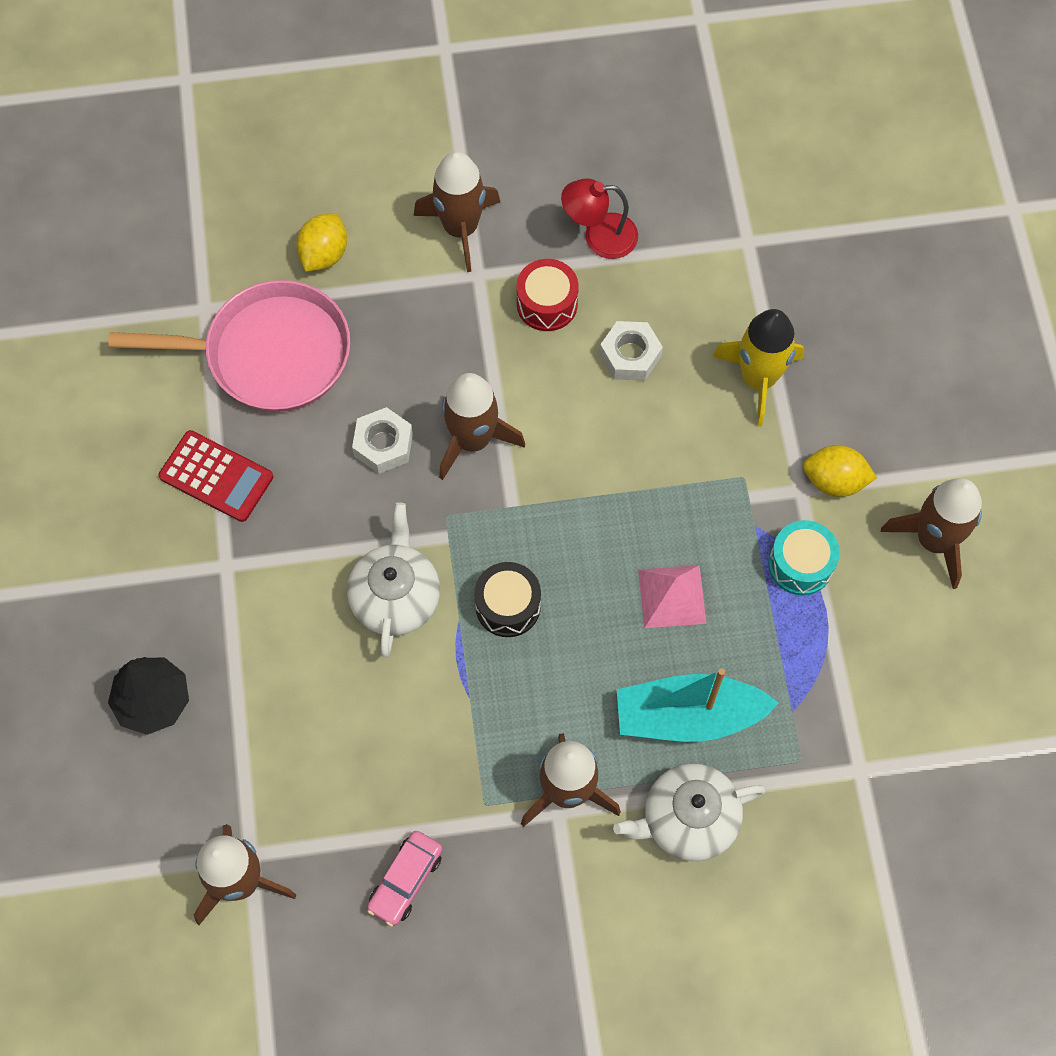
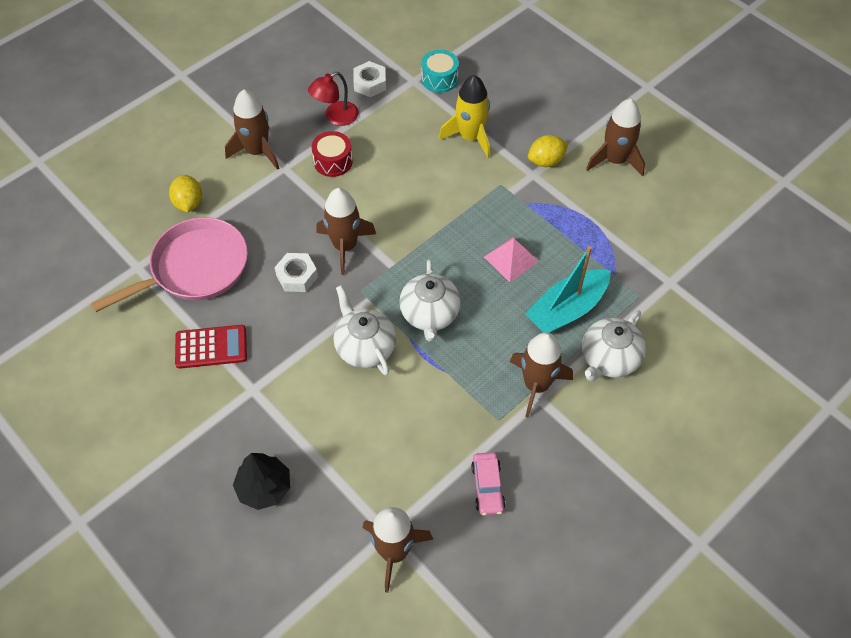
camera: 35 degrees left, 10 degrees down
black drum [474,562,541,637] -> white teapot [399,259,461,342]
white nut [600,321,663,381] -> white nut moved to [353,61,386,97]
turquoise drum [768,520,840,595] -> turquoise drum moved to [421,50,459,93]

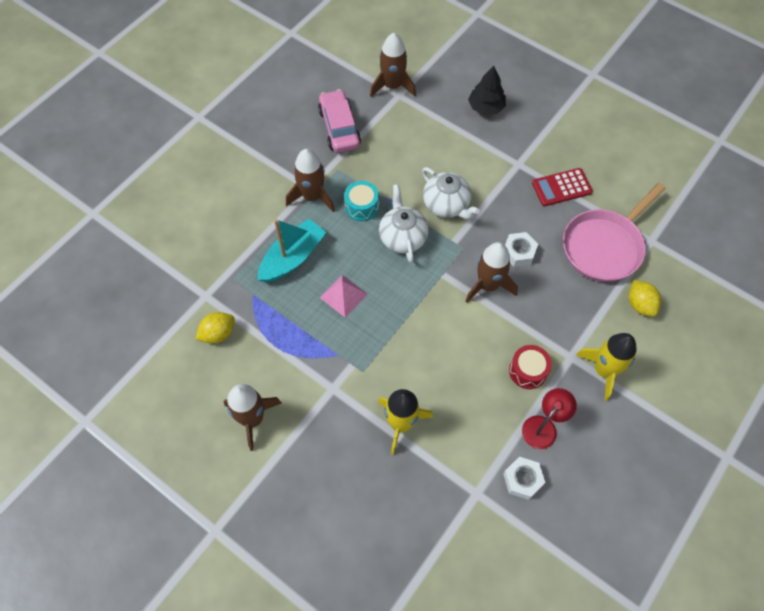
camera: 170 degrees right, 5 degrees up
brown rocket [225,90,279,170] -> yellow rocket [576,333,637,401]
turquoise drum [421,50,459,93] -> turquoise drum moved to [344,181,379,221]
pink car [471,452,505,515] -> pink car [318,89,361,153], size x1.64
yellow lemon [528,135,568,167] -> yellow lemon moved to [195,312,235,344]
white teapot [582,310,646,381] -> none

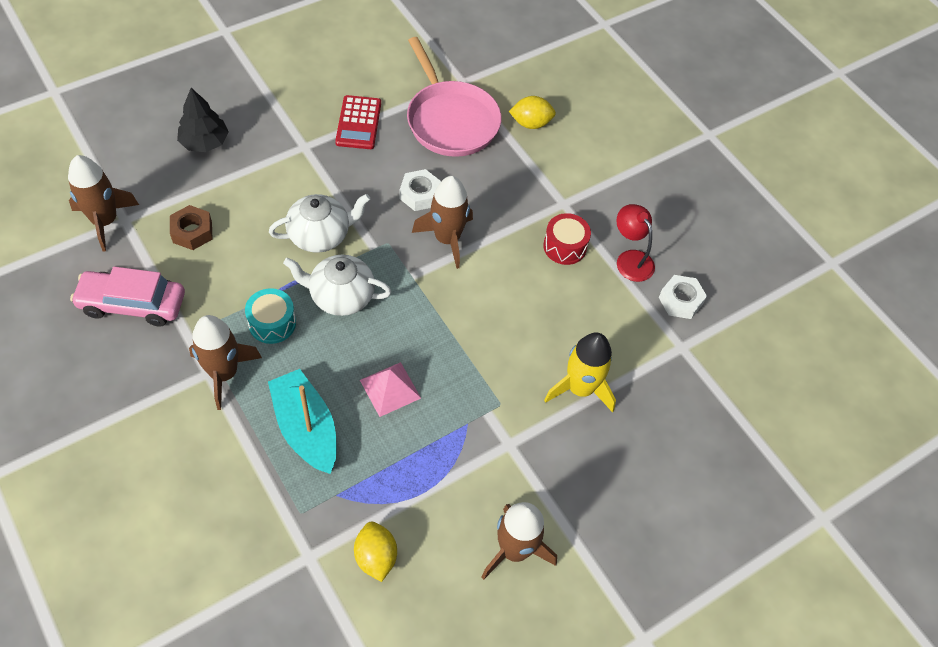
camera: 75 degrees left, 5 degrees down
yellow rocket [576,333,637,401] -> none
none -> brown nut [170,205,213,250]

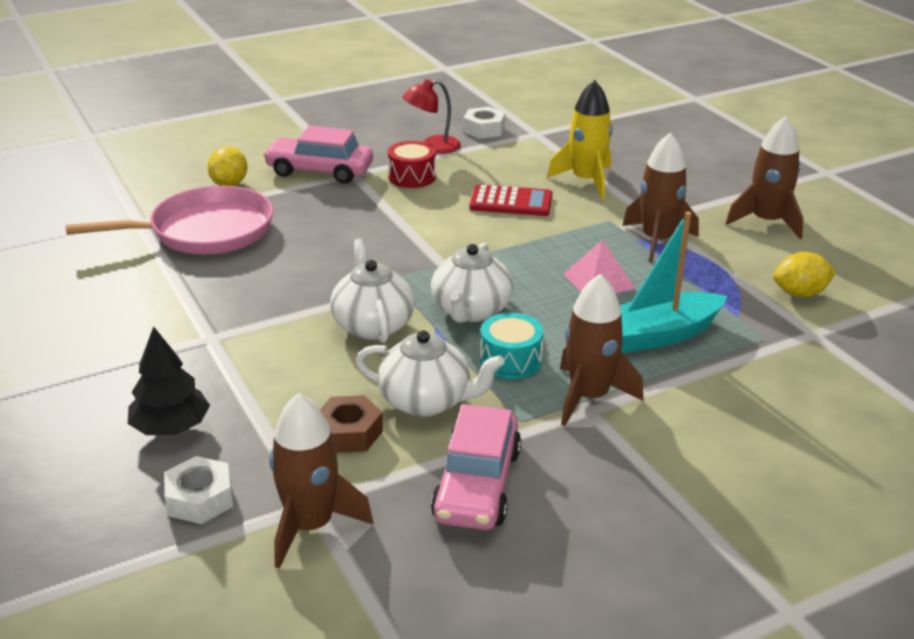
camera: 80 degrees left, 25 degrees down
red calculator [335,95,381,149] -> red calculator moved to [470,184,552,216]
white nut [400,169,441,211] -> white nut moved to [164,456,233,524]
brown rocket [412,176,473,269] -> brown rocket moved to [623,133,699,262]
none -> pink car [263,126,373,184]
none -> white teapot [356,330,504,417]

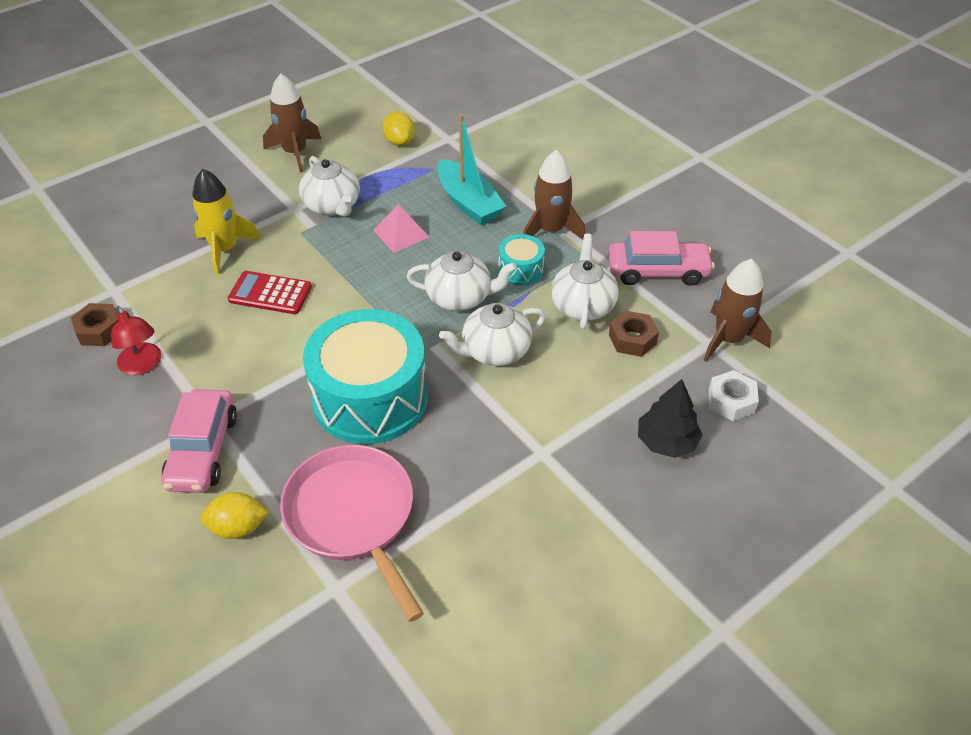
camera: 100 degrees left, 15 degrees up
red drum [388,141,436,188] -> none
white nut [463,107,505,139] -> brown nut [71,303,118,346]
red calculator [470,184,552,216] -> red calculator turned 75 degrees counterclockwise [228,271,312,314]
brown rocket [623,133,699,262] -> white teapot [299,156,360,217]
none -> turquoise drum [303,309,427,444]

